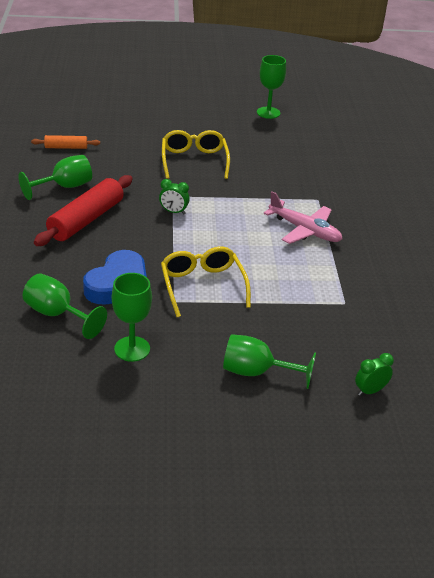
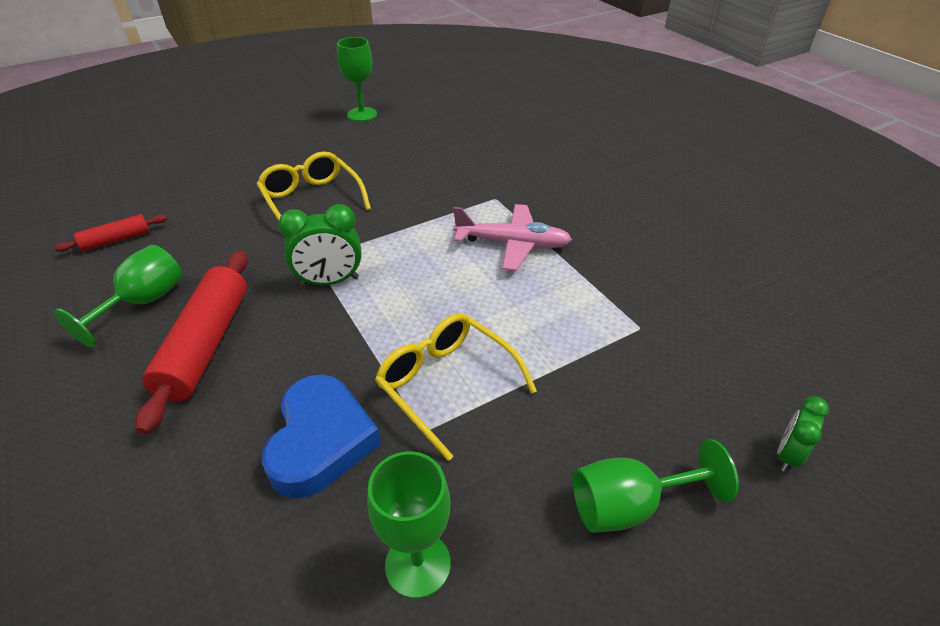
camera: 25 degrees left, 5 degrees up
green goblet [23,273,107,339] -> none
orange rolling pin [31,135,100,149] -> red rolling pin [54,214,168,252]
green clock [159,179,190,214] -> green clock [279,204,362,286], size x1.61

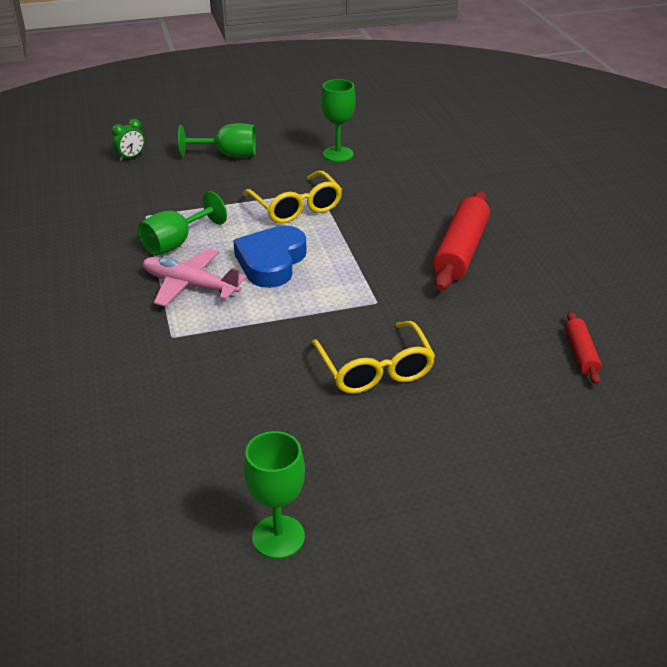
camera: 165 degrees left, 5 degrees down
red rolling pin [54,214,168,252] -> red rolling pin turned 75 degrees counterclockwise [565,311,602,385]
green goblet [54,245,183,348] -> green goblet moved to [138,191,227,256]
blue heart [261,375,381,499] -> blue heart moved to [233,226,307,288]
green clock [279,204,362,286] -> none

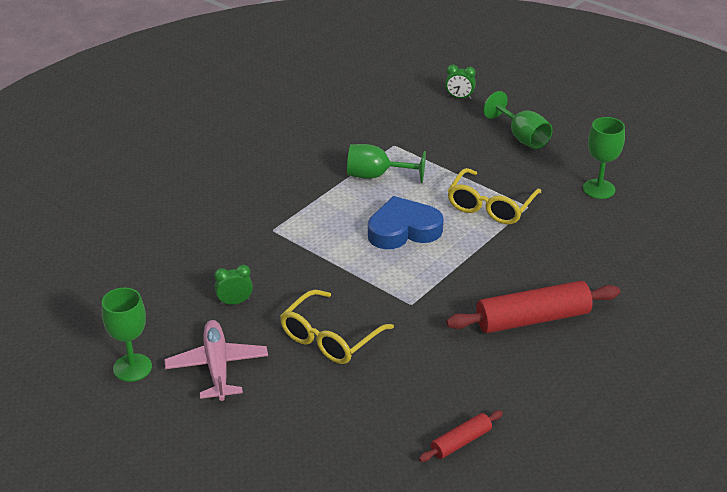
camera: 55 degrees right, 0 degrees up
pink plane [143,248,246,307] -> pink plane moved to [164,320,268,401]
none -> green clock [214,265,253,305]

